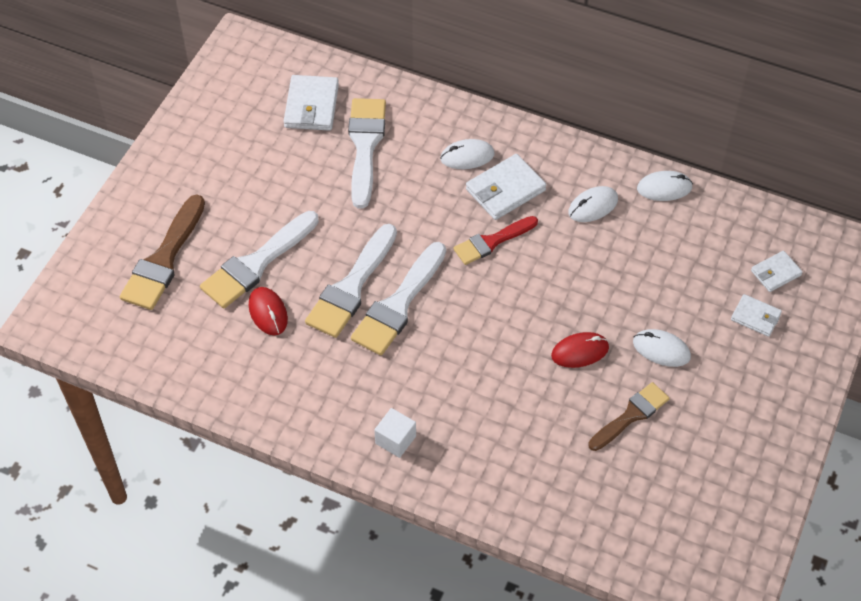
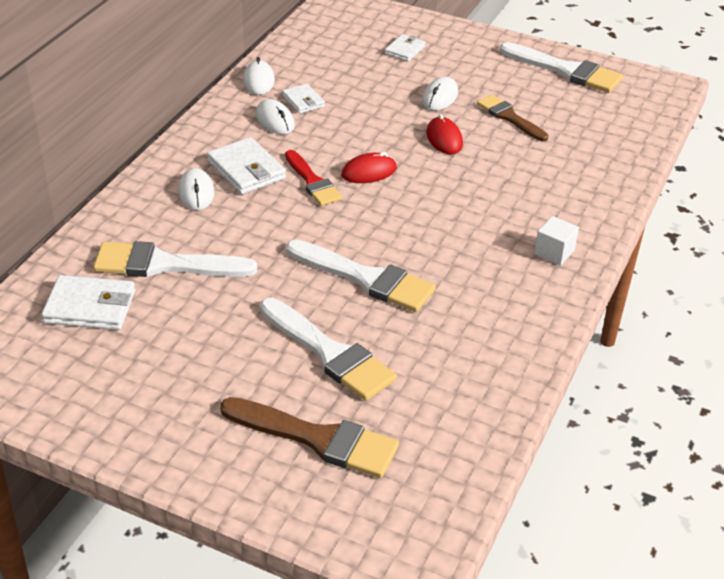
camera: 90 degrees left, 15 degrees down
red mouse [249,287,288,335] -> red mouse moved to [341,152,397,183]
white brush [351,242,446,355] -> white brush moved to [499,42,623,93]
white wallet [751,251,803,292] -> white wallet moved to [282,84,325,114]

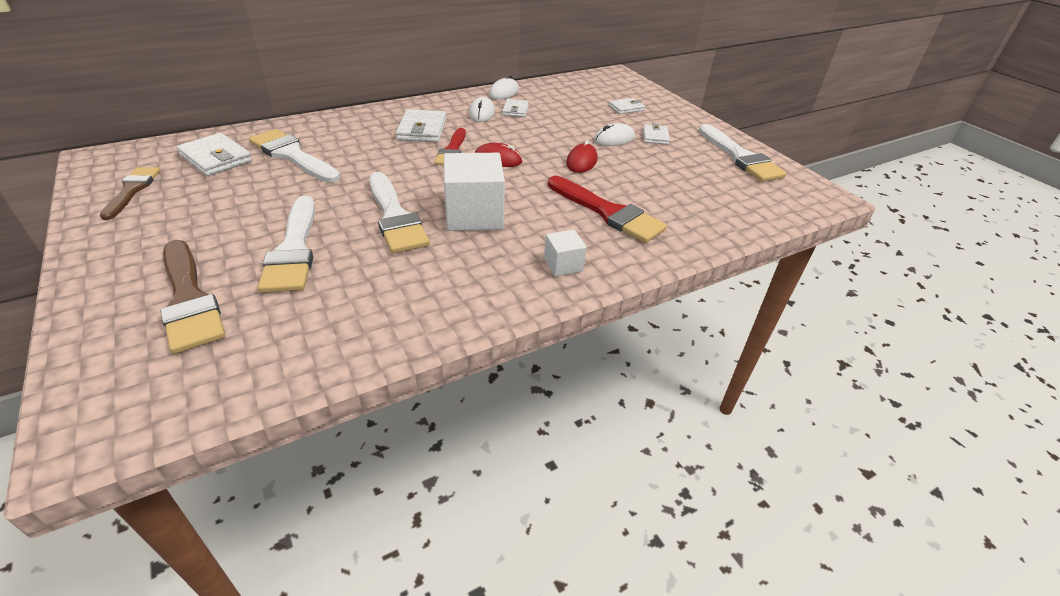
camera: 35 degrees right, 0 degrees up
white mouse [178,168,214,210] -> none
brown brush [477,94,549,141] -> brown brush moved to [100,167,160,220]
none -> white cube [444,153,505,231]
none -> red brush [548,176,667,243]
none -> white wallet [643,124,670,145]

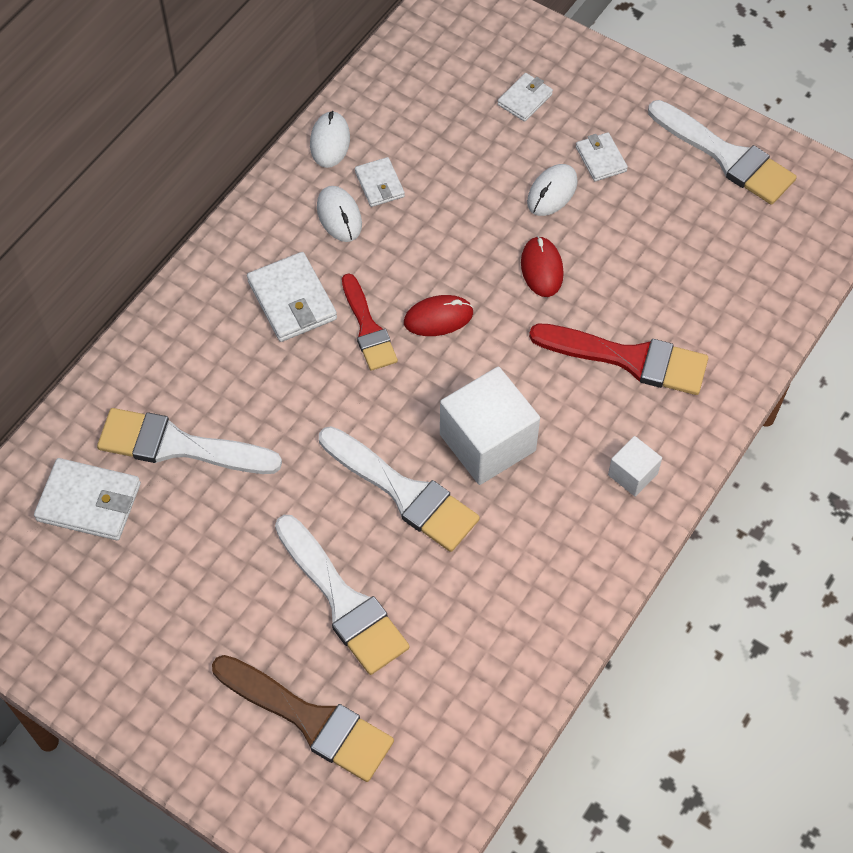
camera: 25 degrees left, 20 degrees up
brown brush [100,167,160,220] -> none

